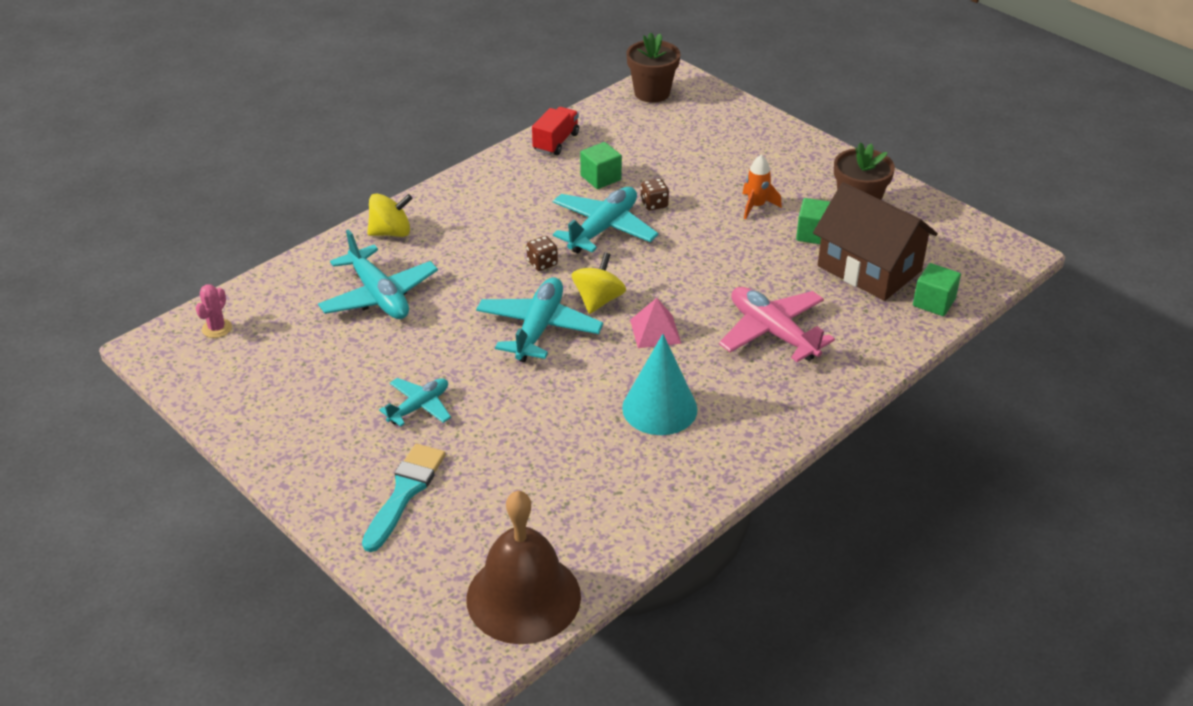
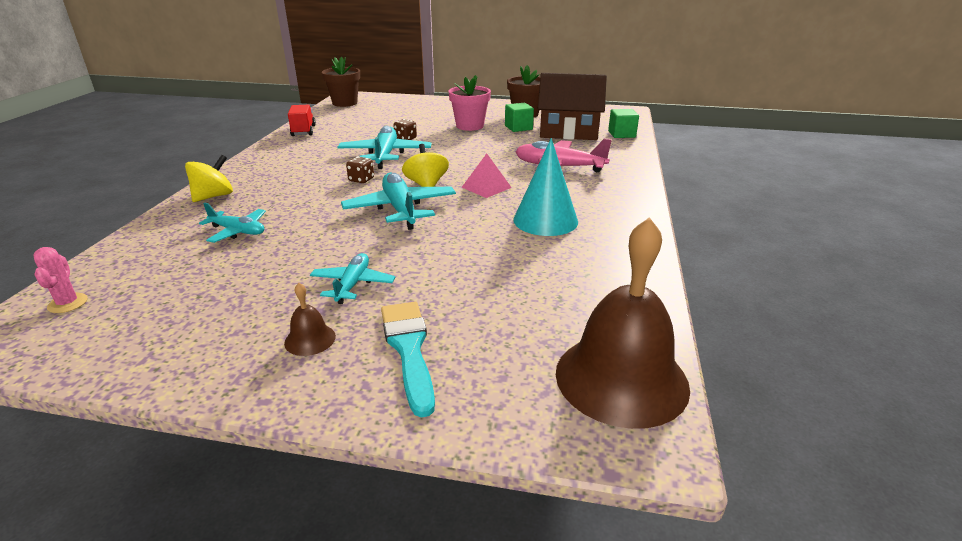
camera: 35 degrees left, 10 degrees down
turquoise plane [318,229,438,319] -> turquoise plane [199,202,266,243], size x0.60
green cube [580,142,622,189] -> none
orange rocket [743,155,782,219] -> pink flower pot [448,75,491,131]
none -> brown bell [284,283,336,356]

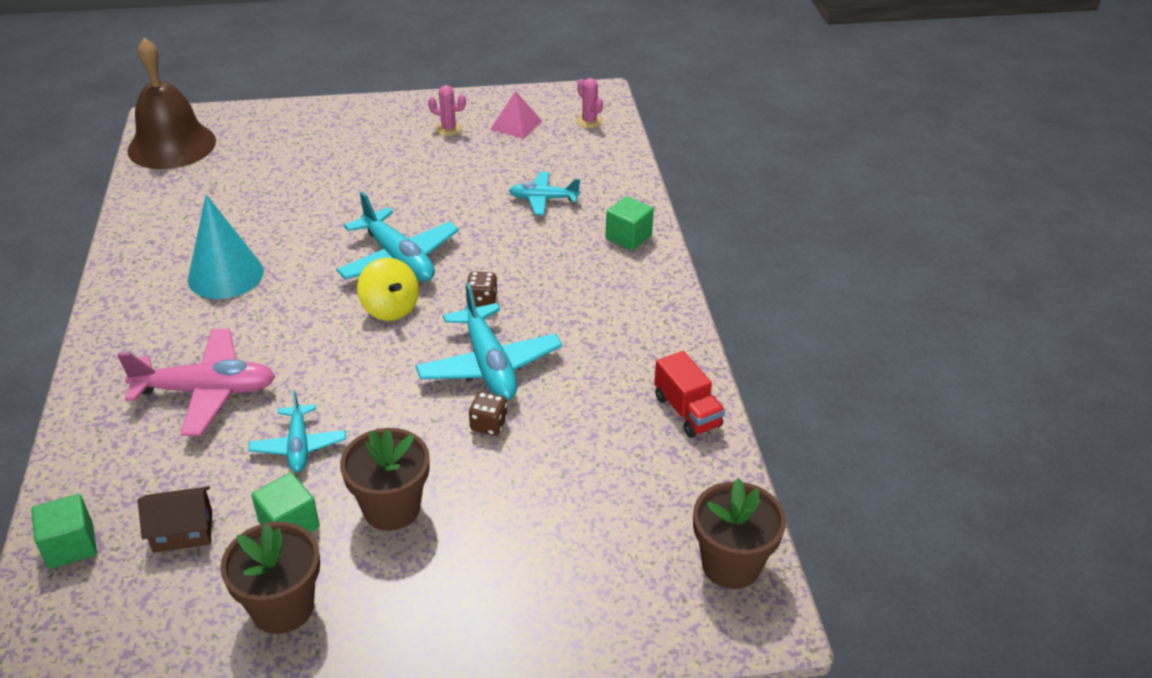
camera: 160 degrees right, 10 degrees up
yellow spinning top [185,155,233,202] -> green cube [605,196,654,250]
brown bell [284,283,336,356] -> none
turquoise plane [310,253,395,304] -> turquoise plane moved to [248,390,346,472]
turquoise brush [381,302,435,418] -> none
pink flower pot [448,75,491,131] -> brown flower pot [340,428,430,531]
pink pyramid [461,153,512,198] -> pink pyramid moved to [491,91,542,139]
brown house [538,73,607,140] -> brown house [138,486,212,553], size x0.48
none -> pink cactus [428,85,466,136]

